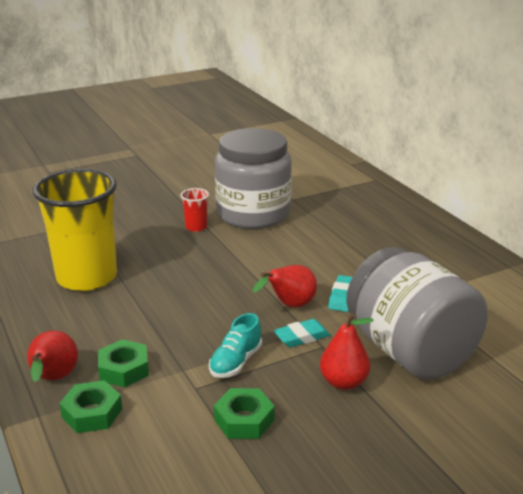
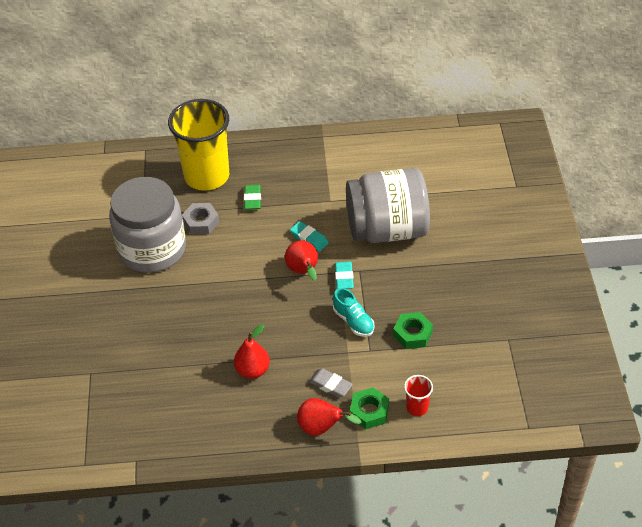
camera: 65 degrees left, 20 degrees up
yellow cup [33,169,117,291] -> yellow cup moved to [168,99,229,191]
green nut [98,339,149,387] -> grey eraser [309,368,353,398]
red cup [181,188,209,232] -> red cup moved to [404,375,433,416]
red pear [320,313,374,390] -> red pear moved to [234,324,270,379]
none -> grey nut [182,203,219,234]
none -> green eraser [244,185,261,210]

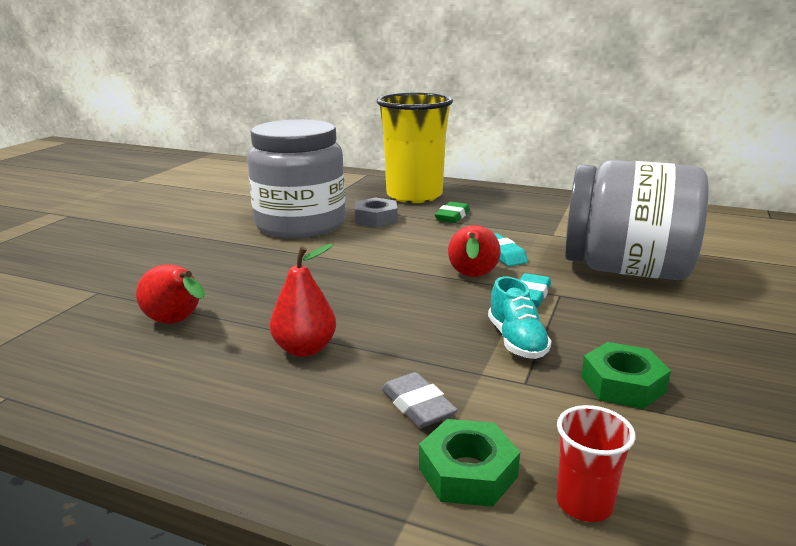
camera: 25 degrees right, 25 degrees down
red pear [297,398,362,436] -> red pear moved to [136,264,205,324]

